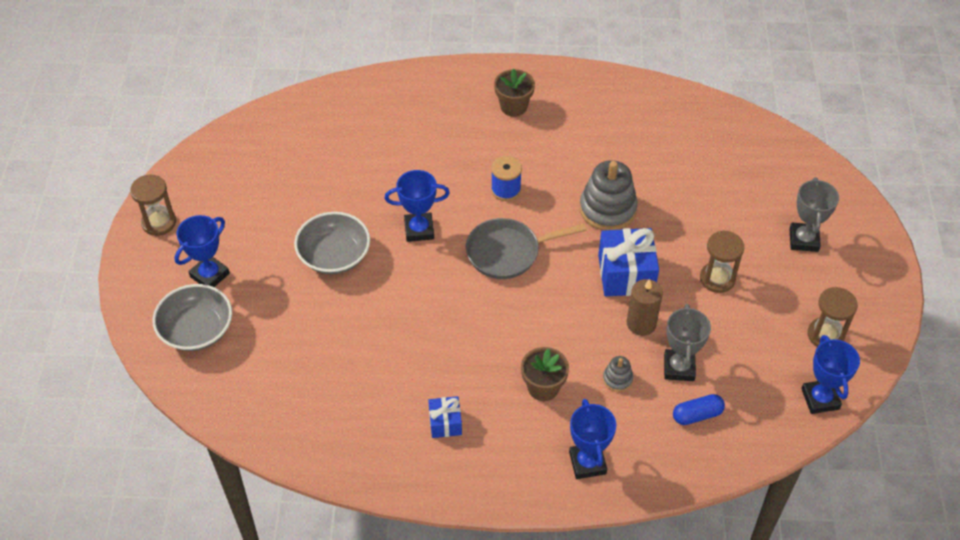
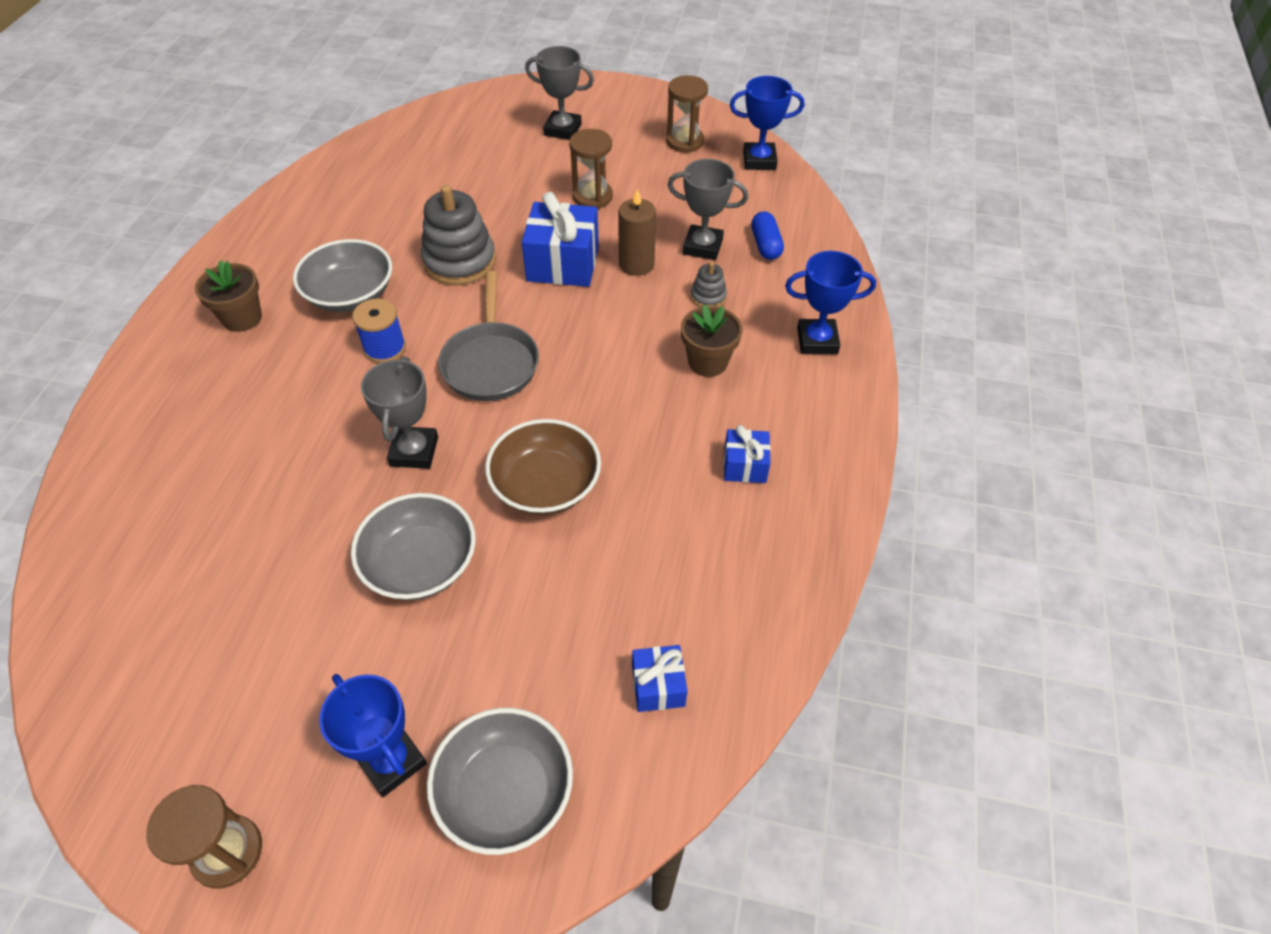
camera: 80 degrees left, 0 degrees up
blue trophy [385,170,450,242] -> grey trophy [361,357,438,469]
none -> grey bowl [293,239,392,312]
none -> brown bowl [485,419,601,515]
none -> blue gift [632,645,687,712]

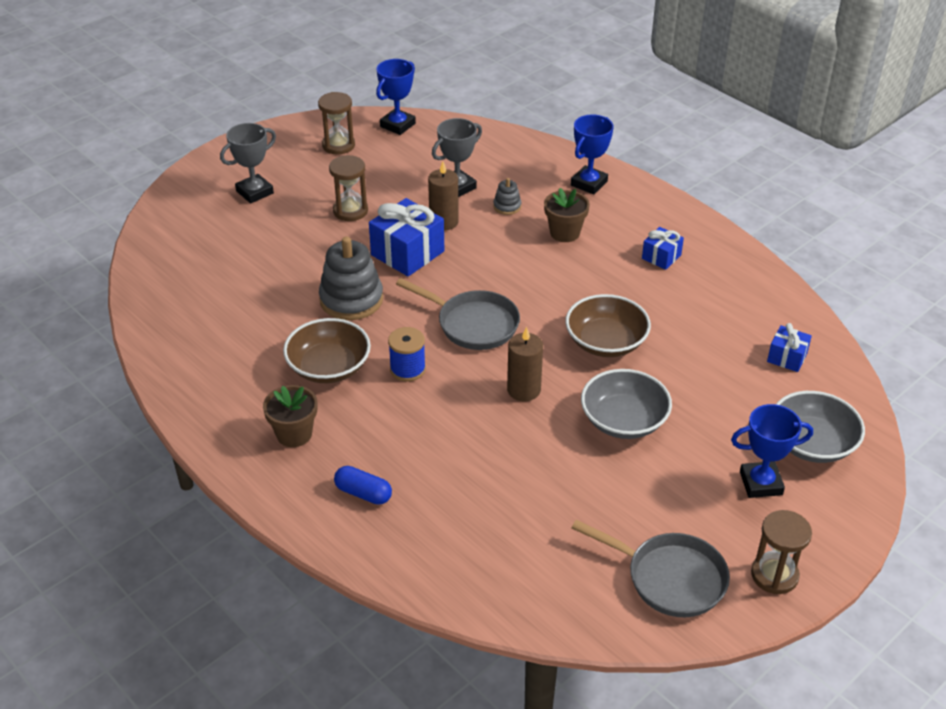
camera: 55 degrees left, 10 degrees down
grey bowl [293,239,392,312] -> brown bowl [283,318,371,383]
grey trophy [361,357,438,469] -> brown candle [507,326,543,401]
blue capsule [751,211,784,260] -> blue capsule moved to [334,466,392,505]
none -> grey pan [572,520,730,617]

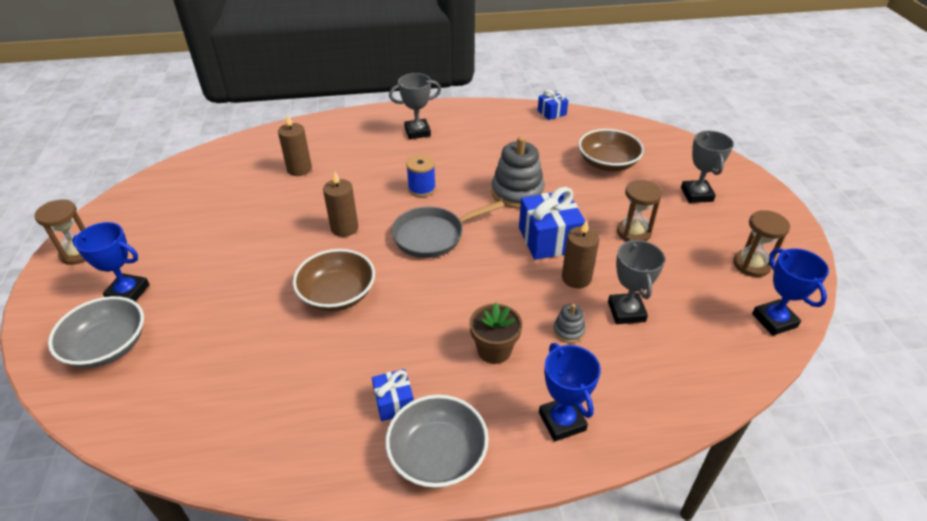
camera: 125 degrees right, 0 degrees up
brown flower pot [263,385,317,447] -> grey trophy [389,73,441,139]
brown bowl [283,318,371,383] -> brown bowl moved to [578,129,644,171]
blue capsule [334,466,392,505] -> none
grey pan [572,520,730,617] -> none
grey bowl [581,369,672,439] -> grey bowl moved to [385,395,489,488]
blue trophy [731,404,813,498] -> blue trophy turned 75 degrees clockwise [72,222,150,302]
blue gift [767,323,812,372] -> blue gift moved to [538,90,568,120]
none -> brown candle [278,114,312,176]

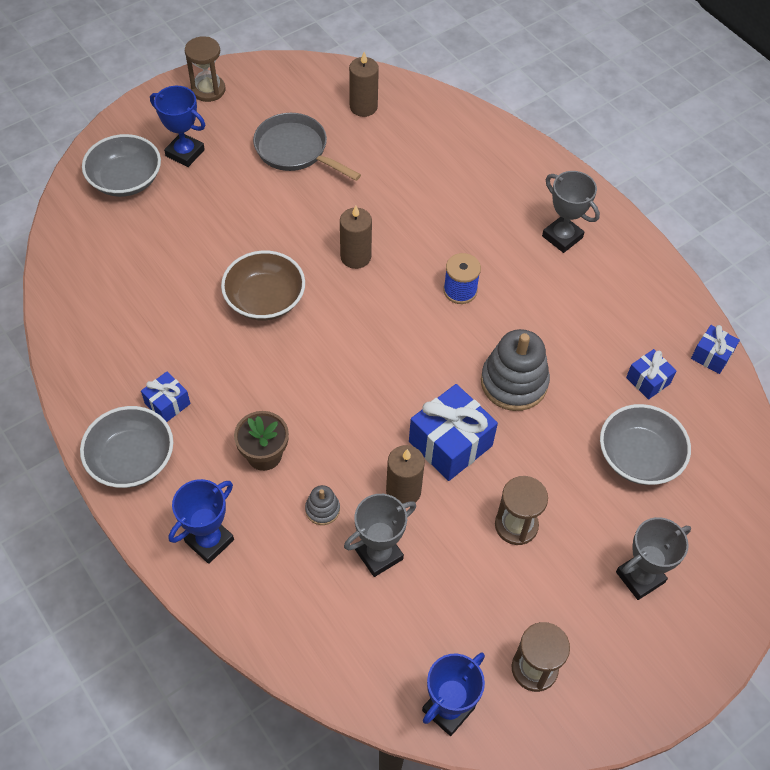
camera: 60 degrees right, 15 degrees up
blue trophy [72,222,150,302] -> blue trophy turned 45 degrees counterclockwise [150,86,205,167]
brown candle [278,114,312,176] -> brown candle moved to [349,52,379,117]
grey pan [392,201,504,258] -> grey pan moved to [253,113,361,181]
brown bowl [578,129,644,171] -> grey bowl [600,404,691,485]
none -> blue gift [626,349,676,400]

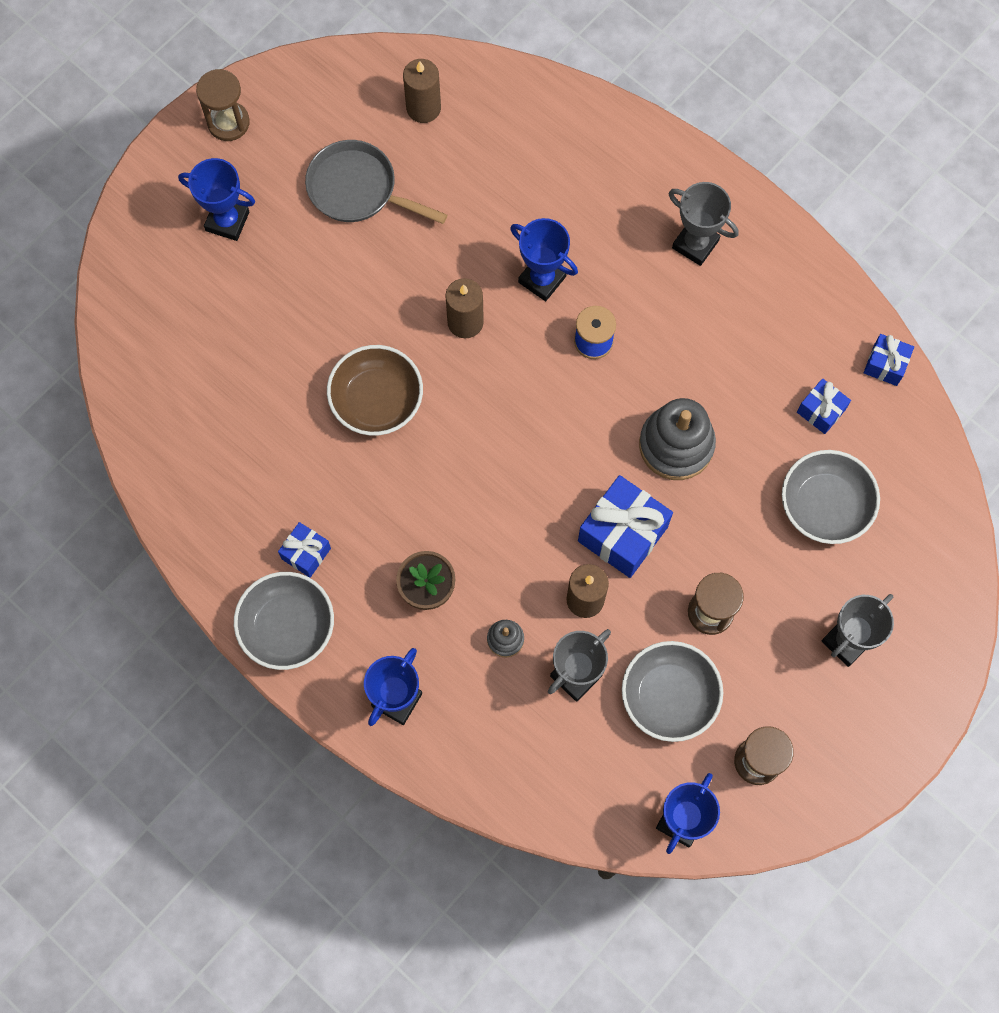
camera: 10 degrees left, 15 degrees up
grey bowl [82,134,161,197] -> grey bowl moved to [622,641,723,742]
none -> blue trophy [510,218,578,301]

